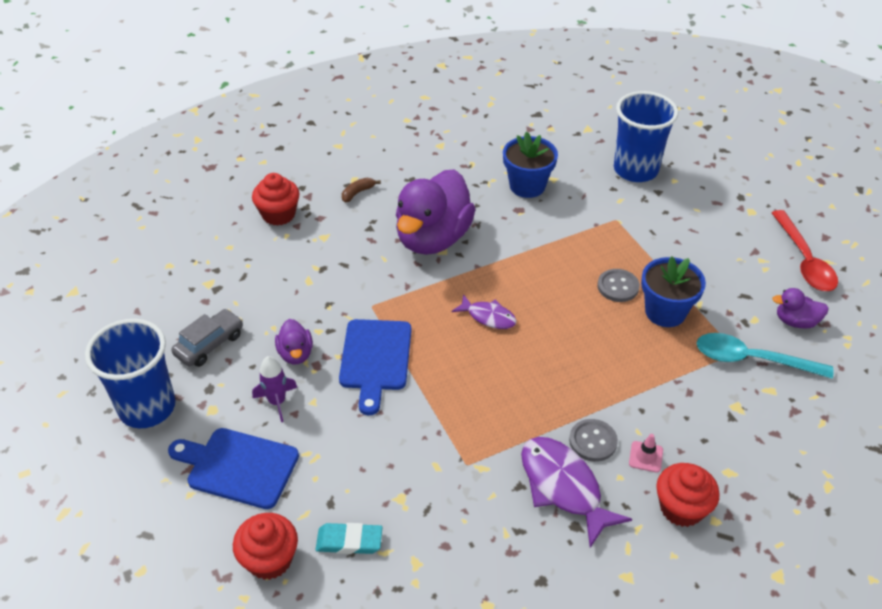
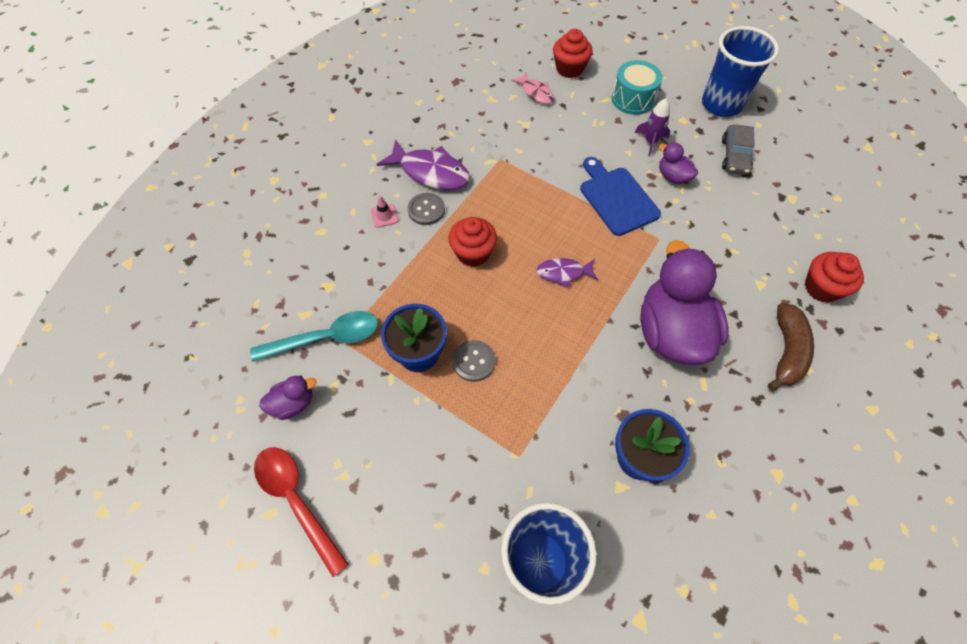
camera: 150 degrees right, 15 degrees up
blue cutting board [168,428,299,509] -> turquoise drum [612,60,662,115]
turquoise eraser [316,523,382,554] -> pink fish [511,72,554,104]
brown banana [342,178,381,203] -> brown banana [768,303,814,391], size x1.91
red cupcake [656,463,720,527] -> red cupcake moved to [449,217,497,267]

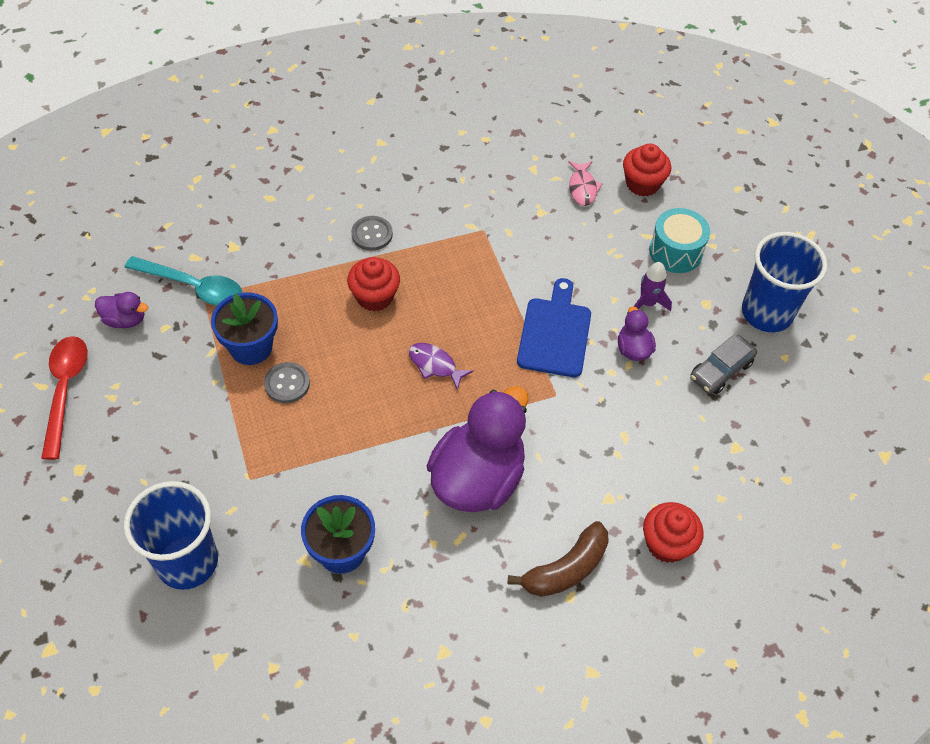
camera: 35 degrees right, 5 degrees down
pink traffic cone [371,196,399,228] -> none
purple fish [376,139,470,190] -> none

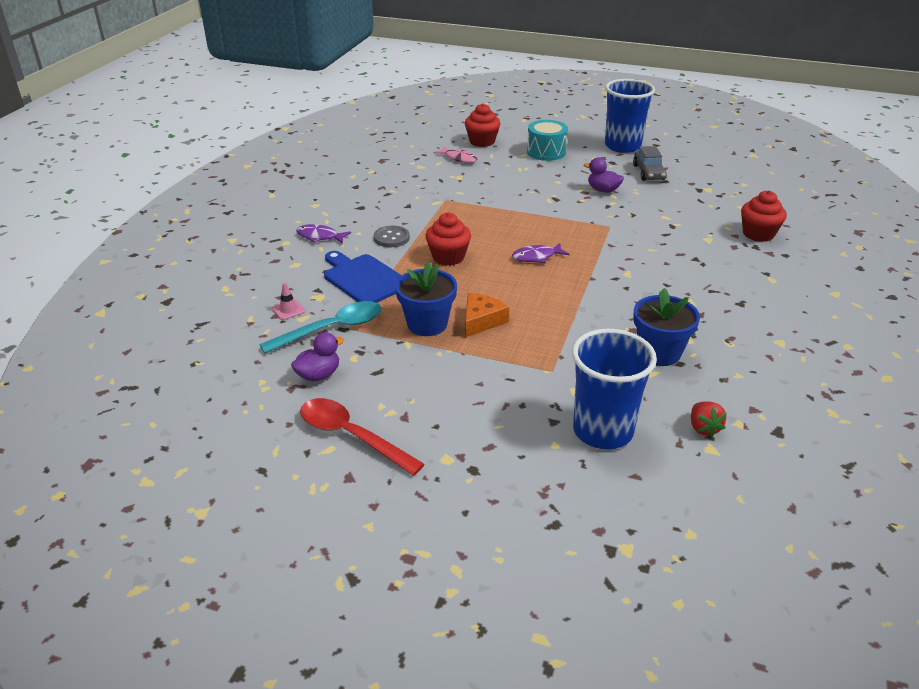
camera: 50 degrees left, 20 degrees down
grey button [264,362,310,403] -> orange cheese [465,293,509,337]
purple duck [427,386,529,512] -> none
brown banana [508,521,609,597] -> none
blue cutting board [517,278,591,377] -> blue cutting board moved to [324,251,402,303]
purple rocket [633,262,672,311] -> none
none -> pink traffic cone [272,283,305,320]
none -> purple fish [296,224,351,244]
none -> red strawberry [691,402,727,437]

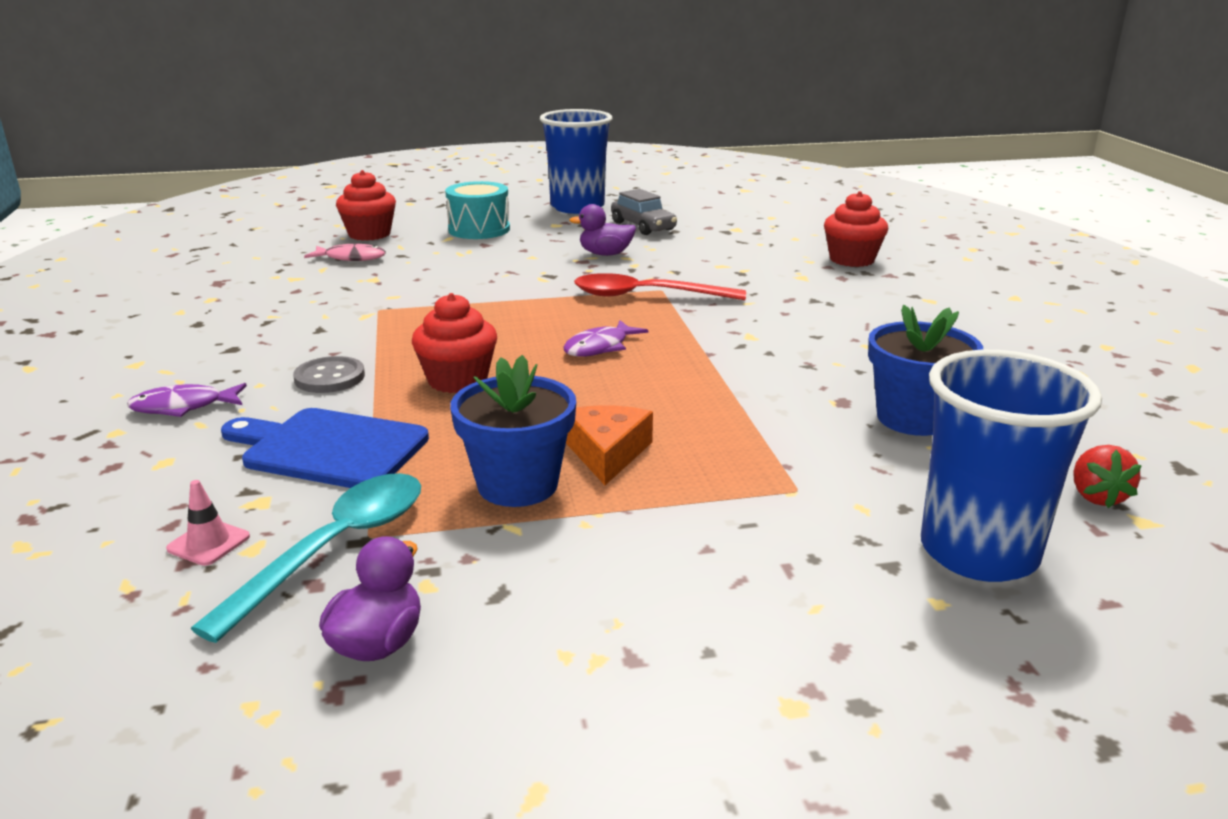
camera: 30 degrees left, 10 degrees down
red spoon [300,398,425,476] -> red spoon moved to [574,273,746,300]
red strawberry [691,402,727,437] -> red strawberry turned 45 degrees clockwise [1073,445,1142,508]

